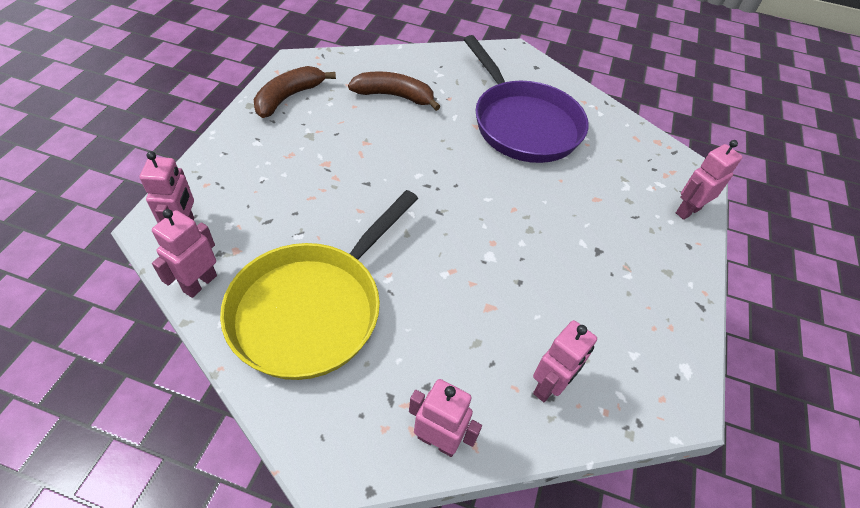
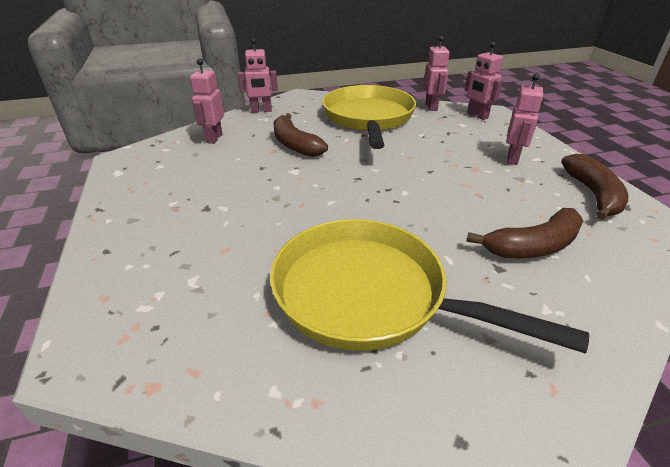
camera: 150 degrees right, 15 degrees down
purple pan [464,35,589,163] -> yellow pan [270,219,589,353]
pink robot [676,140,743,220] -> pink robot moved to [507,73,543,165]
none -> brown banana [274,113,328,157]

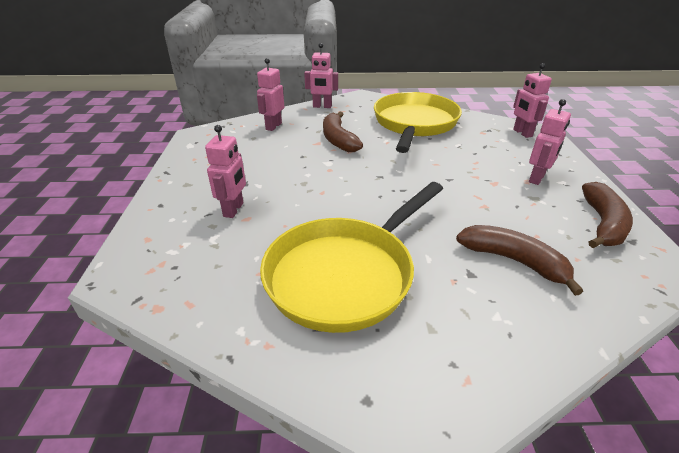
camera: 15 degrees right, 0 degrees up
yellow pan [270,219,589,353] -> yellow pan turned 90 degrees counterclockwise [260,182,443,333]
pink robot [423,36,450,111] -> pink robot moved to [205,125,246,218]
brown banana [466,208,583,258] -> brown banana turned 135 degrees counterclockwise [456,225,583,296]

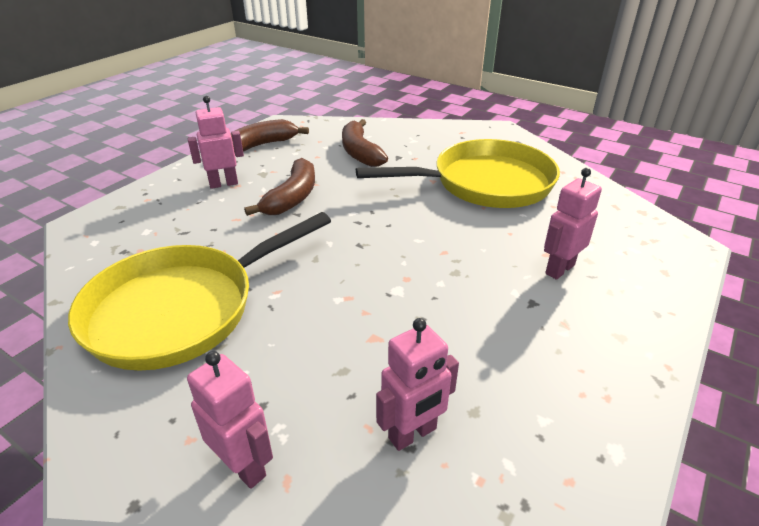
camera: 145 degrees left, 0 degrees up
brown banana [323,112,363,152] -> brown banana moved to [244,158,315,216]
pink robot [513,63,552,138] -> none

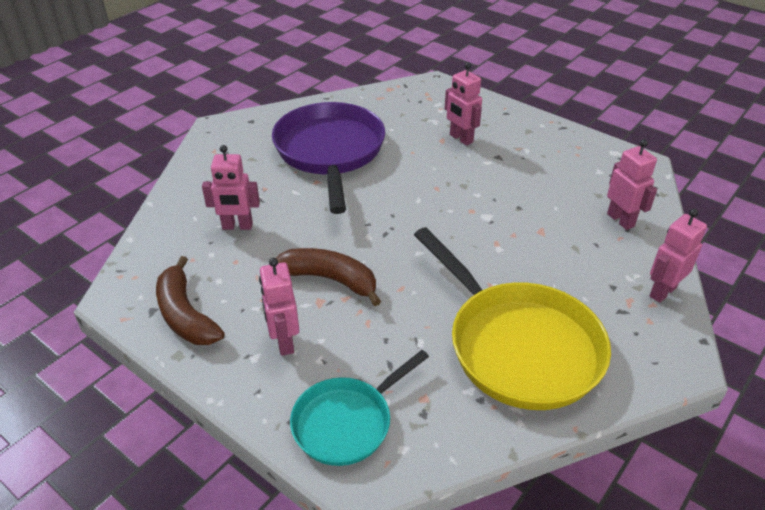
camera: 85 degrees left, 5 degrees up
brown banana [342,119,388,167] -> pink robot [202,145,260,230]
yellow pan [356,139,560,208] -> purple pan [272,102,385,214]
none -> turquoise pan [290,350,429,466]

